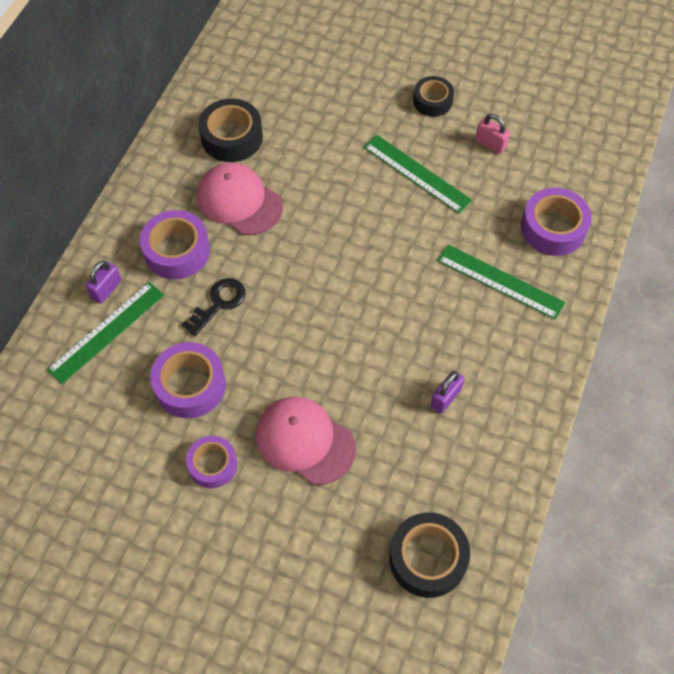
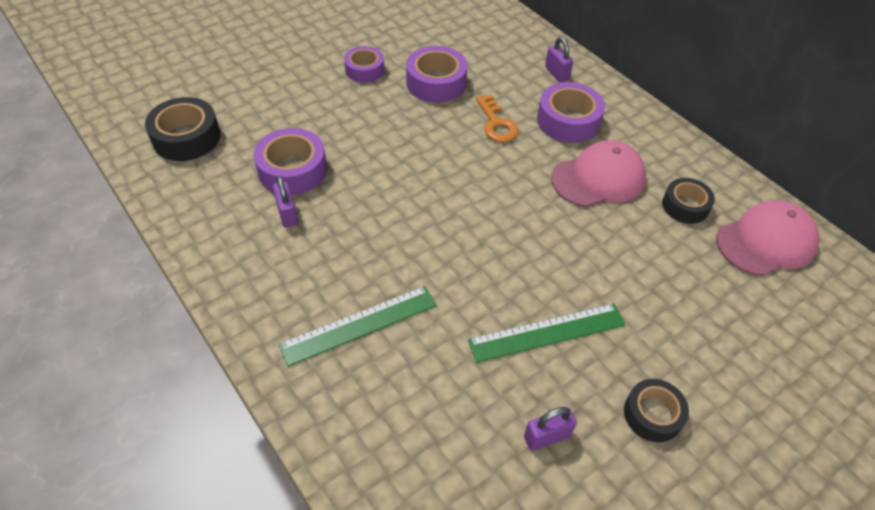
camera: 120 degrees right, 10 degrees down
green ruler [47,282,164,384] -> none
black key [182,278,246,336] -> orange key [476,94,518,142]
black tape [198,99,263,162] -> black tape [662,178,715,224], size x0.66
pink cap [256,397,356,485] -> pink cap moved to [716,200,819,276]
pink padlock [475,114,510,154] -> purple padlock [524,407,577,451]
purple tape [521,188,592,256] -> purple tape moved to [254,128,327,195]

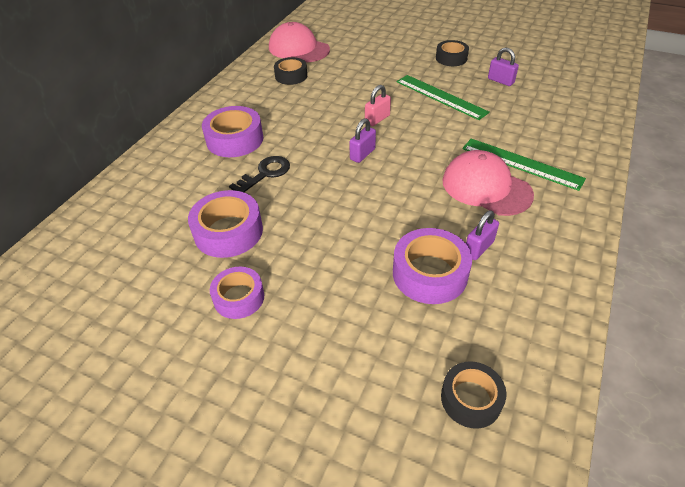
camera: 115 degrees left, 5 degrees down
black tape [145,97,220,161] -> black tape [441,361,506,429], size x0.66
orange key [476,94,518,142] -> black key [229,156,290,192]
purple padlock [545,37,573,82] -> purple padlock moved to [349,118,376,163]
pink cap [551,140,646,207] -> pink cap moved to [443,150,534,216]
none -> pink padlock [365,85,391,126]

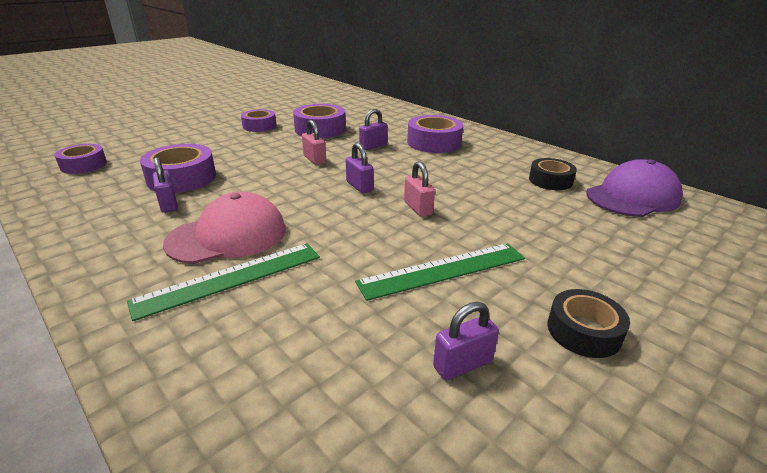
camera: 110 degrees right, 15 degrees down
black key [229,156,290,192] -> purple padlock [359,109,388,150]
pink cap [269,22,330,62] -> purple cap [586,159,683,217]
black tape [441,361,506,429] -> purple tape [54,144,107,174]
none -> pink padlock [302,120,326,165]

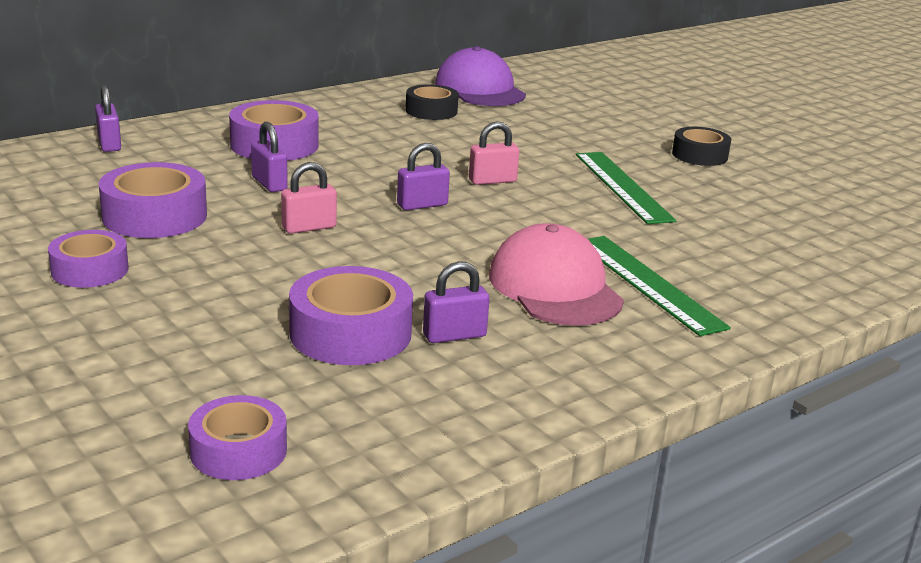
camera: 85 degrees left, 5 degrees down
purple padlock [433,302,499,380] -> purple padlock moved to [95,85,121,152]

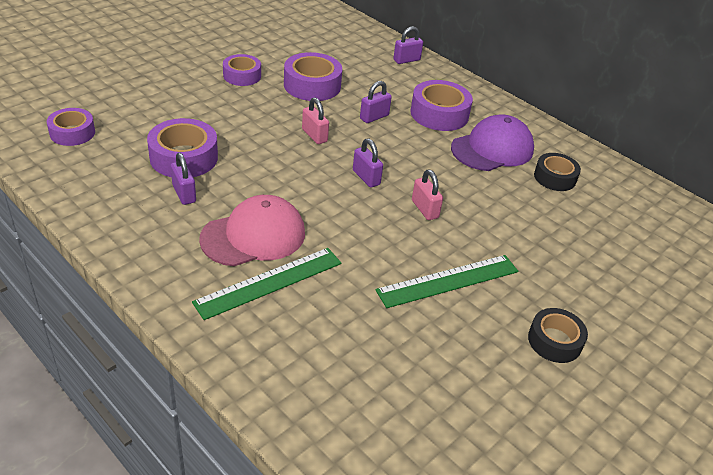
camera: 80 degrees right, 15 degrees up
purple cap [435,46,526,106] -> purple cap moved to [451,114,534,171]

